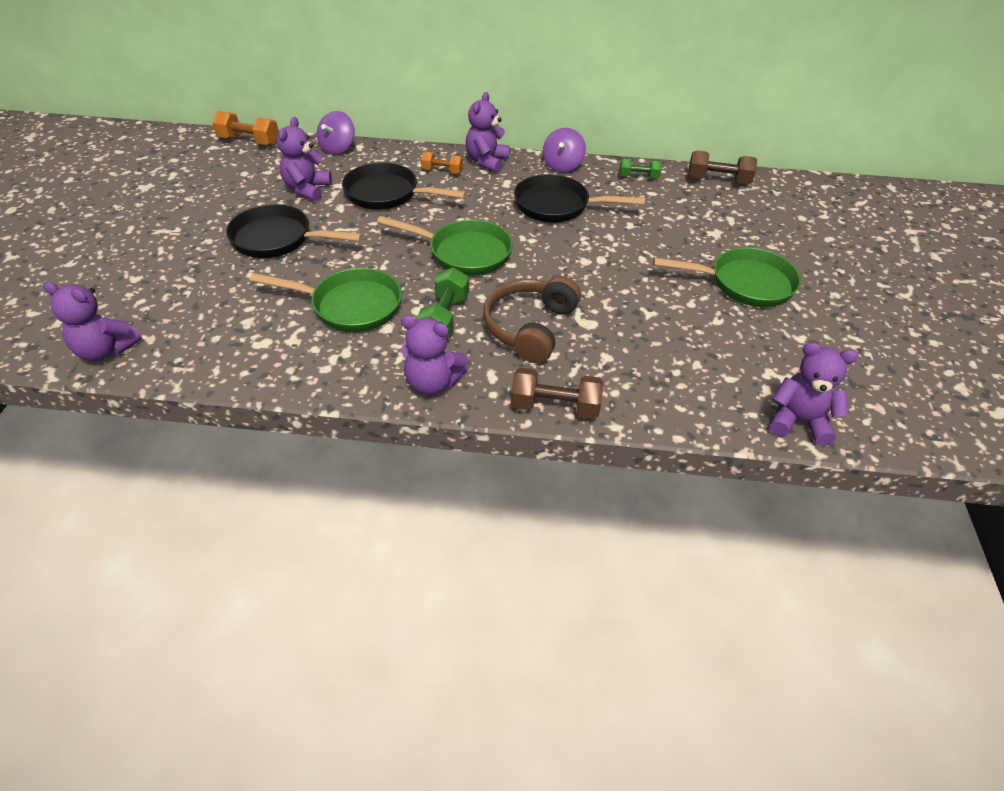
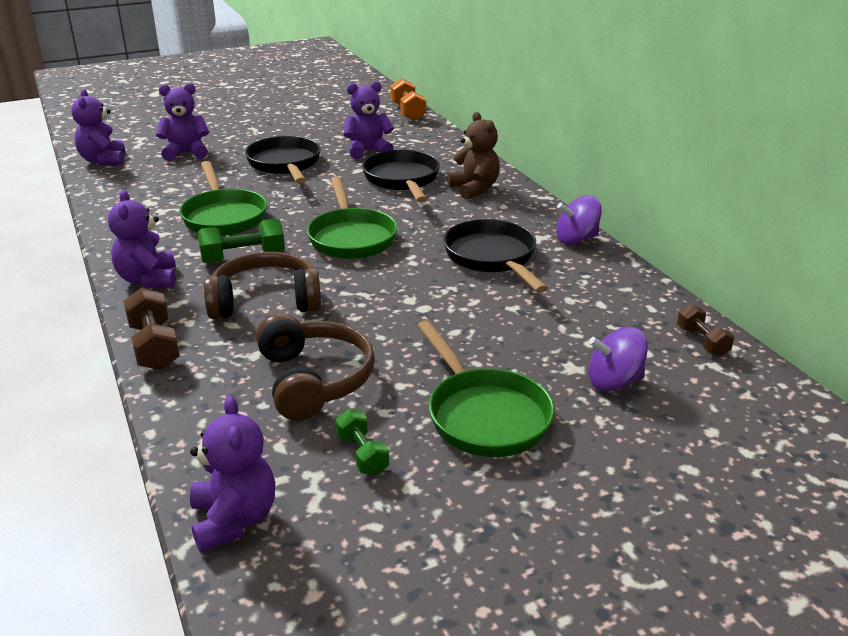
camera: 60 degrees right, 15 degrees down
purple spinning top [317,111,355,155] -> purple spinning top moved to [589,327,648,391]
orange dumbbell [421,152,463,174] -> brown teddy bear [447,112,500,199]
purple teddy bear [466,92,510,173] -> purple teddy bear moved to [156,83,209,161]
green dumbbell [619,159,662,178] -> green dumbbell moved to [335,409,389,475]
brown dumbbell [688,150,757,184] -> brown dumbbell [677,304,734,357], size x0.64
none -> brown headphones [256,313,375,421]

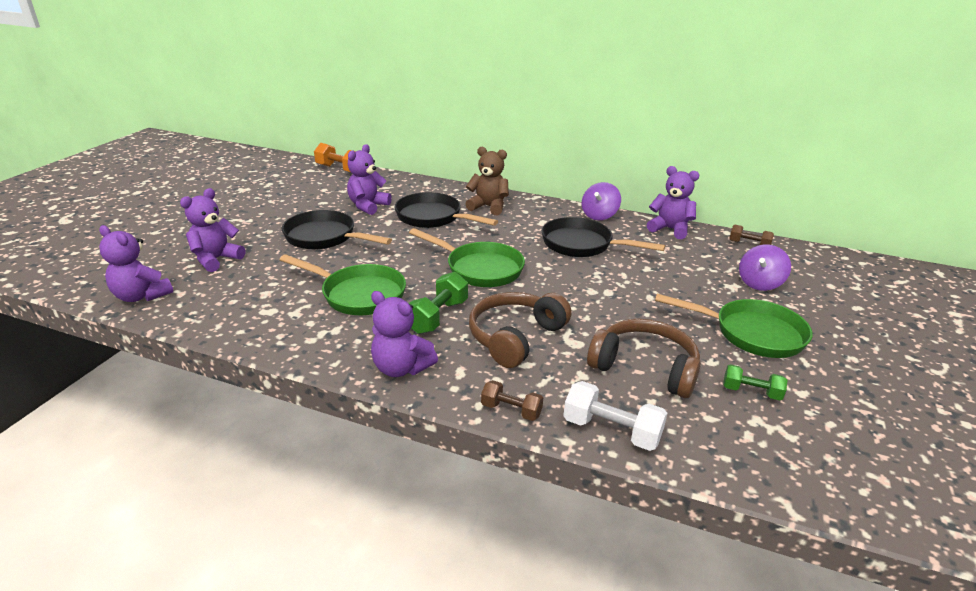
camera: 45 degrees left, 0 degrees up
brown dumbbell [124,288,180,370] -> brown dumbbell [481,380,543,421], size x0.64
purple teddy bear [190,396,275,552] -> purple teddy bear moved to [647,166,700,240]
none -> white dumbbell [563,381,667,451]

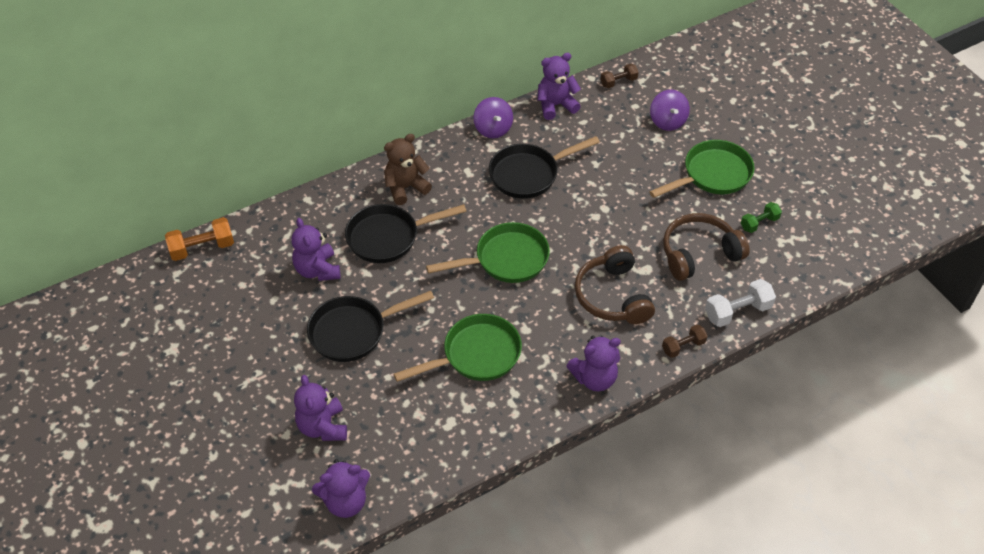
camera: 50 degrees left, 20 degrees up
green dumbbell [409,272,468,334] -> none

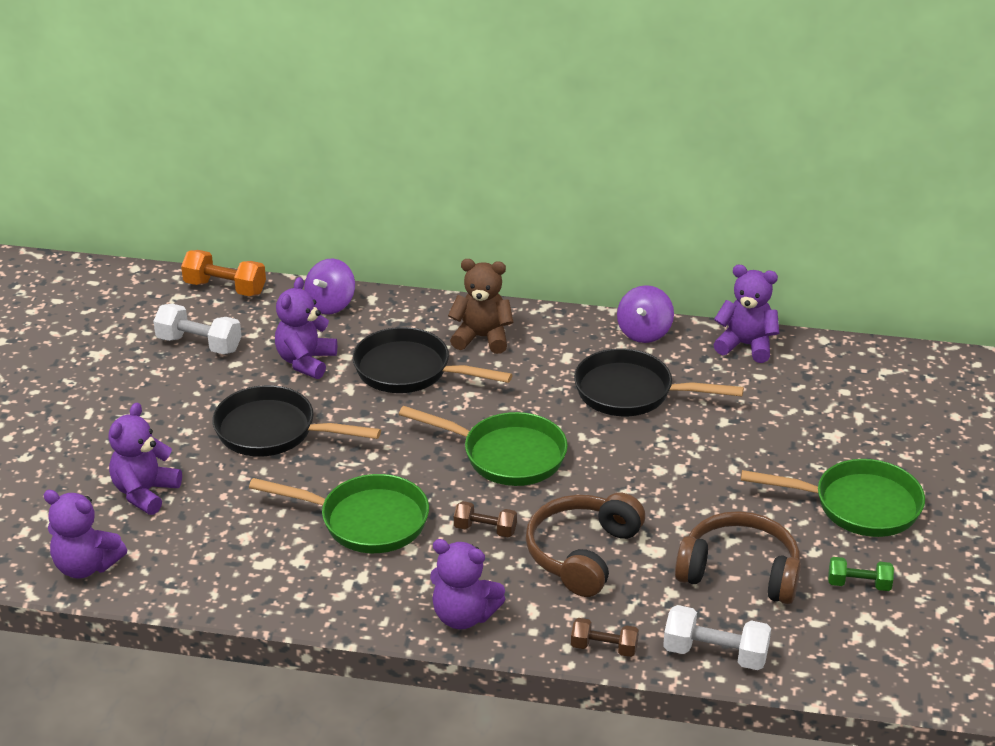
camera: 40 degrees right, 15 degrees down
brown dumbbell [600,63,639,88] -> brown dumbbell moved to [454,501,517,537]
purple spinning top [650,90,690,131] -> purple spinning top moved to [304,259,355,315]
none -> white dumbbell [153,304,242,354]

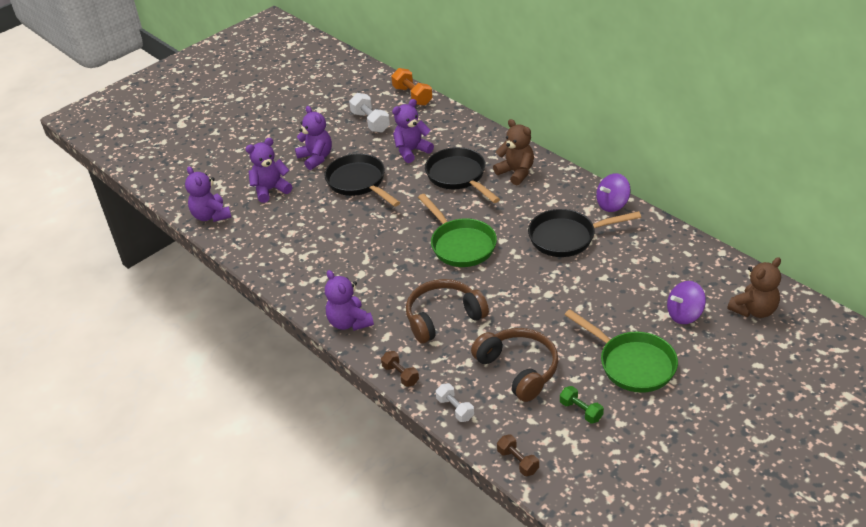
camera: 40 degrees right, 5 degrees up
green pan [249,474,429,553] -> none
purple spinning top [304,259,355,315] -> purple spinning top moved to [667,281,706,324]
brown dumbbell [454,501,517,537] -> brown dumbbell moved to [497,434,539,476]
black pan [574,349,744,416] -> black pan turned 60 degrees counterclockwise [528,209,641,257]
white dumbbell [663,605,771,670] -> white dumbbell [436,383,474,422], size x0.64
purple teddy bear [713,264,779,363] -> purple teddy bear moved to [295,106,332,170]
none -> brown teddy bear [727,257,781,318]

